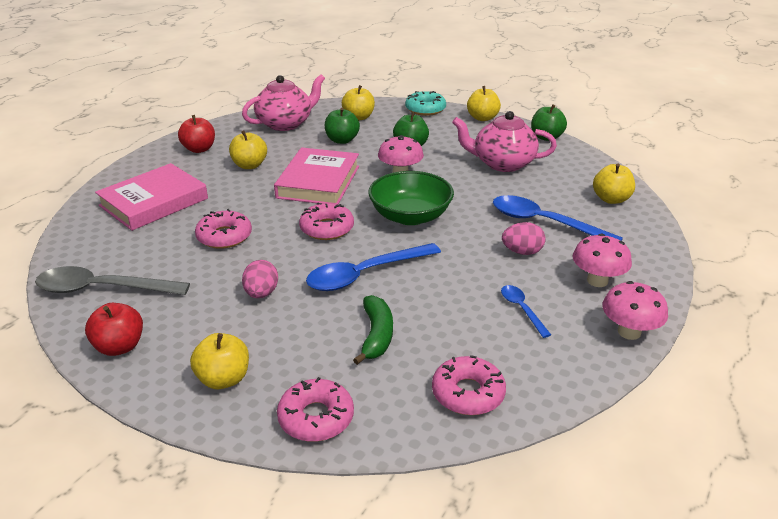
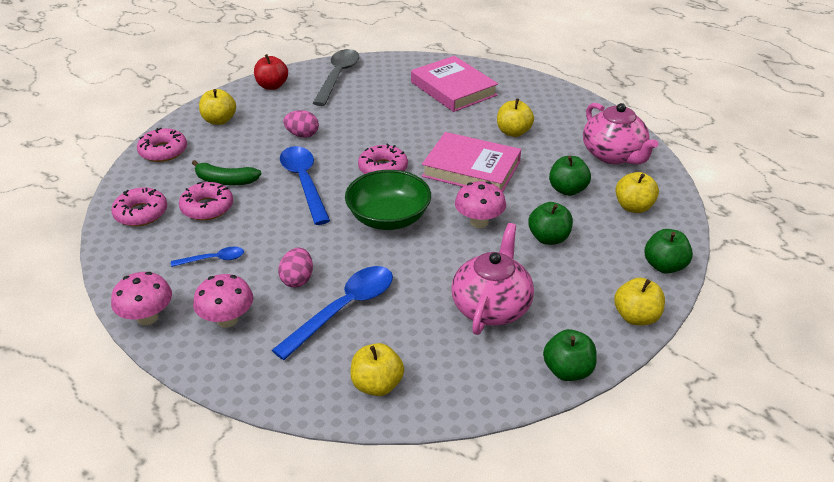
camera: 100 degrees right, 5 degrees up
red apple [178,115,215,153] -> none
pink donut [195,209,252,249] -> pink donut moved to [179,182,233,220]
turquoise donut [405,91,446,116] -> green apple [644,229,693,274]

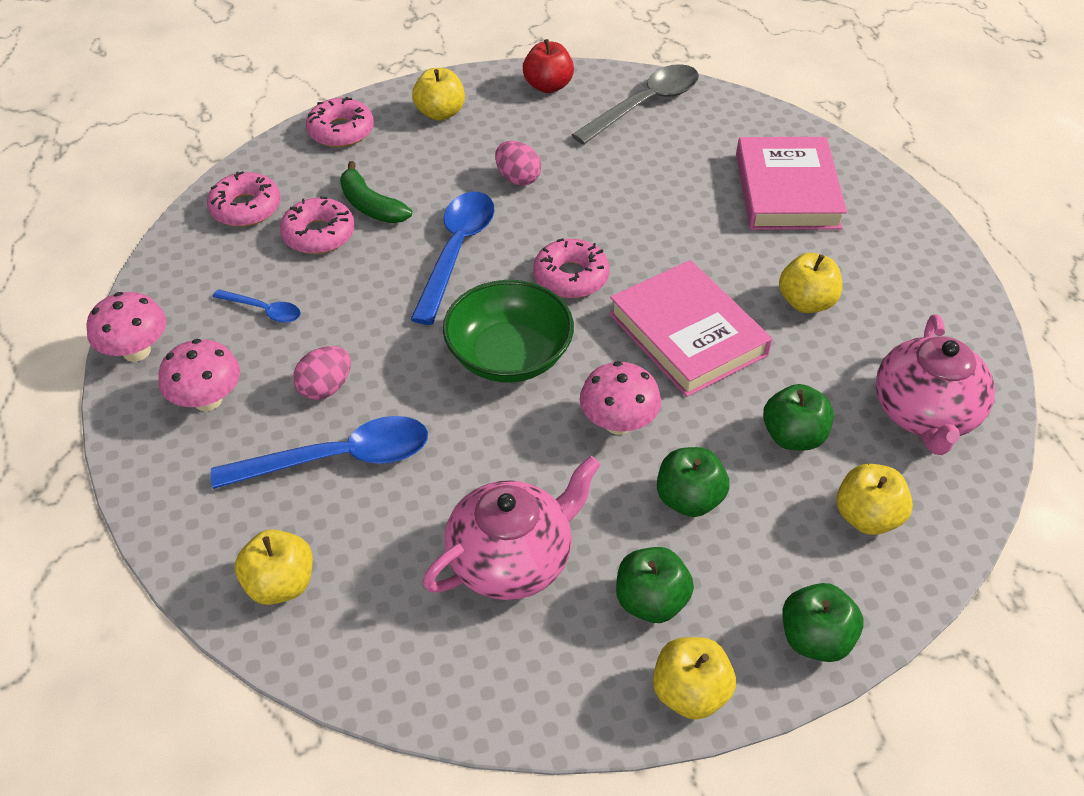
camera: 35 degrees right, 10 degrees up
green apple [543,329,597,381] -> green apple moved to [616,547,694,623]

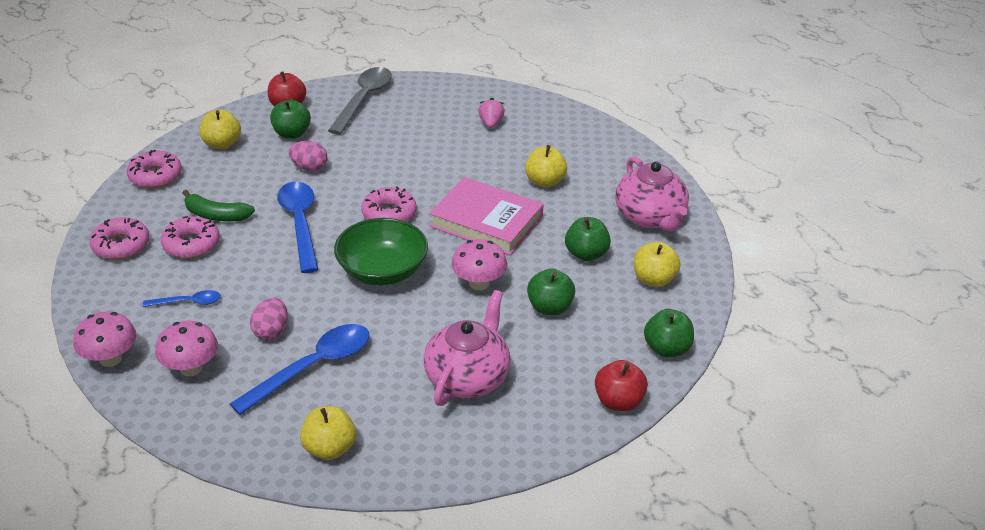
camera: 30 degrees left, 10 degrees down
green apple [616,547,694,623] -> green apple moved to [270,100,311,139]
yellow apple [653,637,736,720] -> red apple [595,360,648,411]
pink book [736,137,847,230] -> pink strawberry [478,98,505,128]

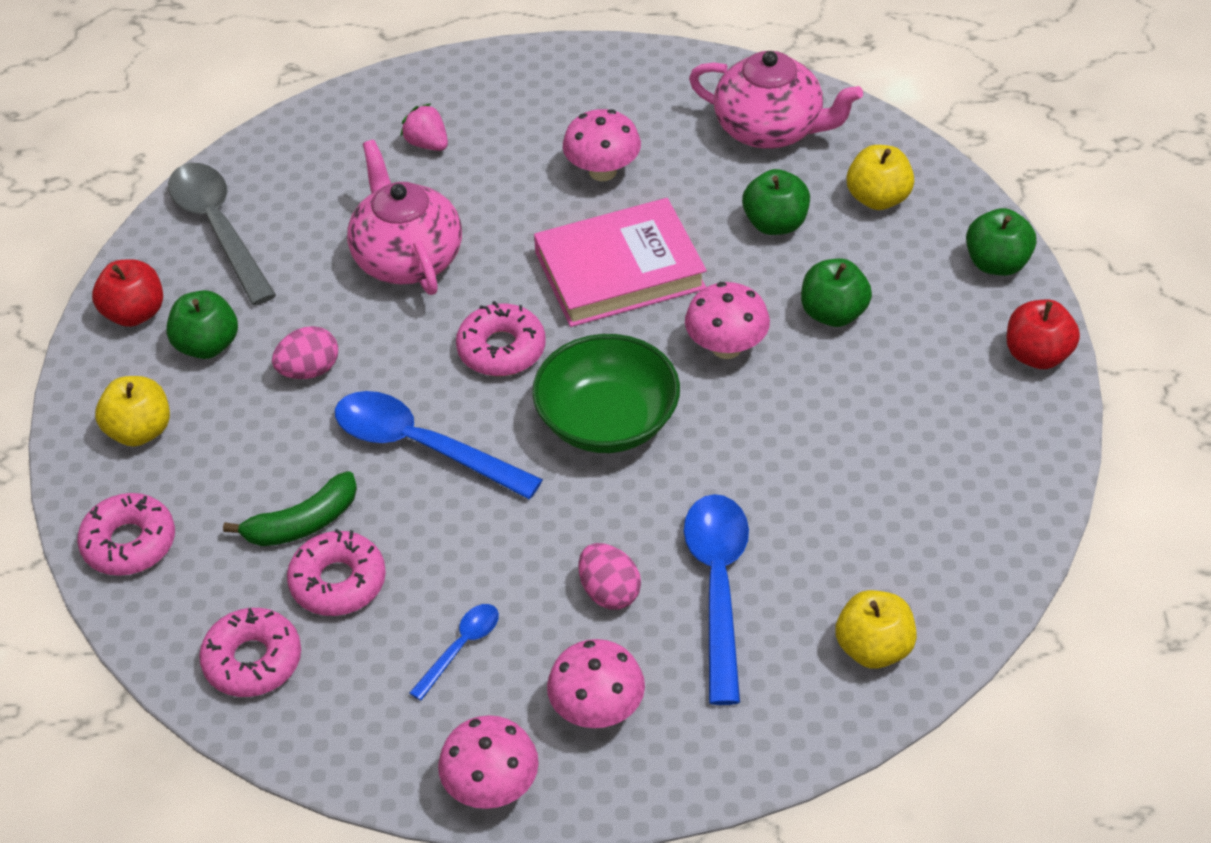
camera: 45 degrees left, 10 degrees up
pink teapot [423,290,511,406] -> pink teapot moved to [347,140,462,295]
yellow apple [525,145,567,187] -> pink mushroom [563,109,641,181]

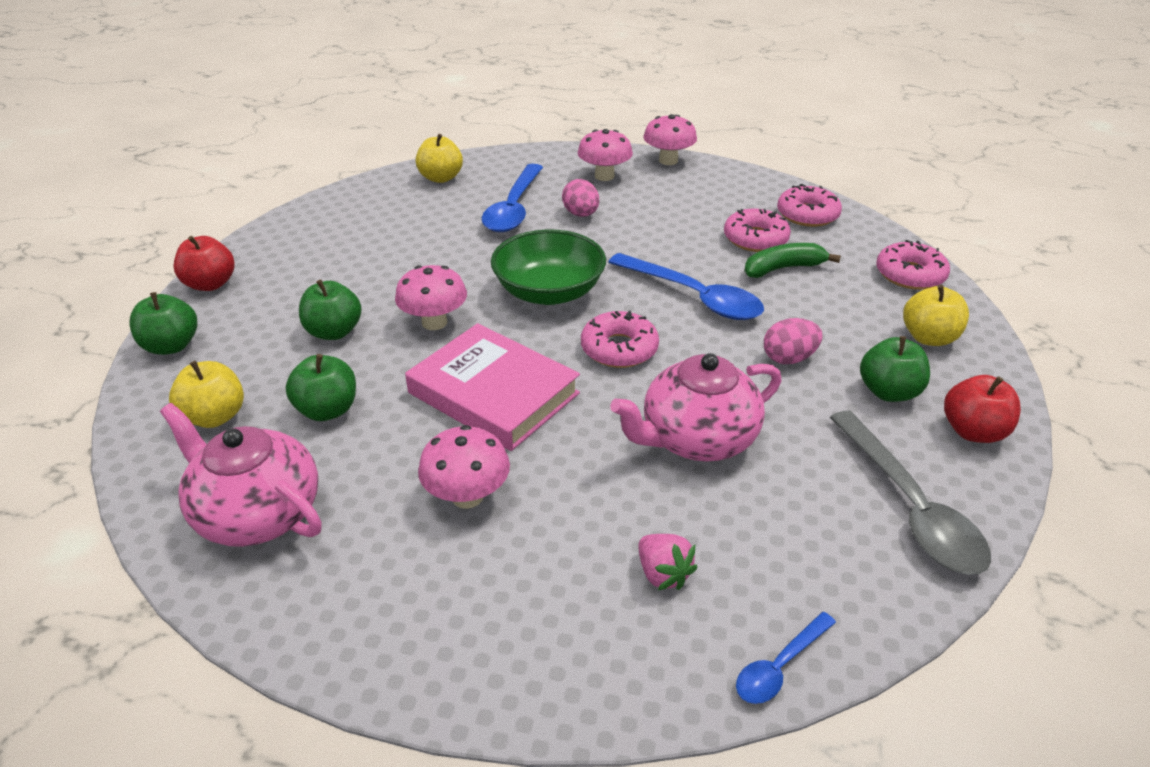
camera: 170 degrees left, 10 degrees down
pink teapot [347,140,462,295] -> pink teapot turned 75 degrees clockwise [610,353,782,461]
blue spoon [409,604,499,701] -> blue spoon moved to [736,612,836,704]
pink book [534,198,707,327] -> pink book turned 45 degrees clockwise [405,323,580,451]

